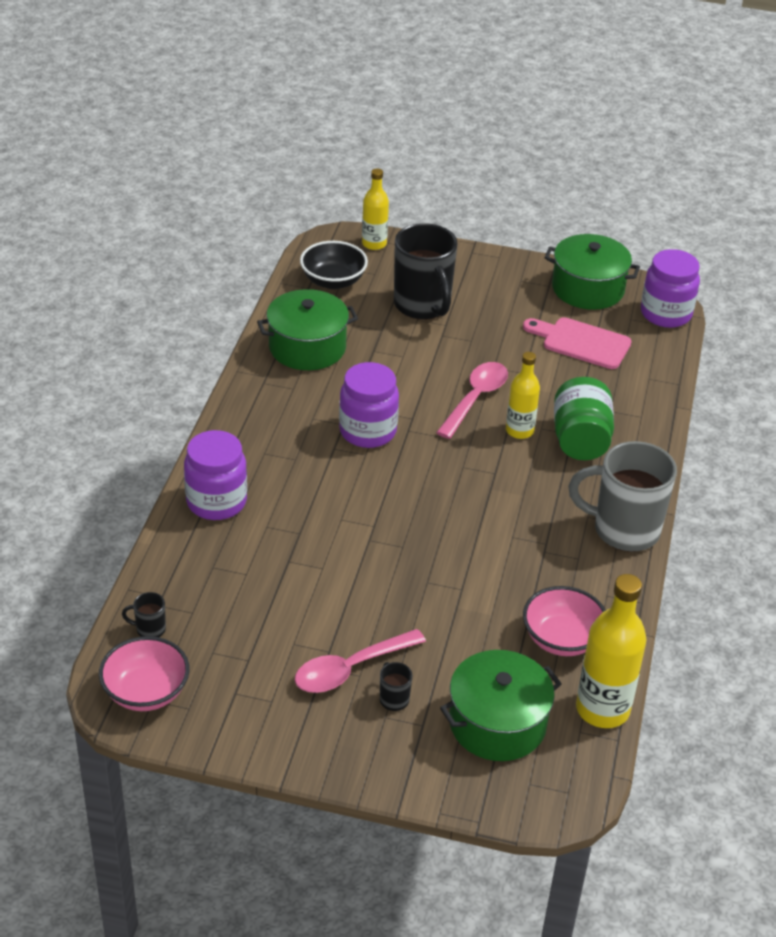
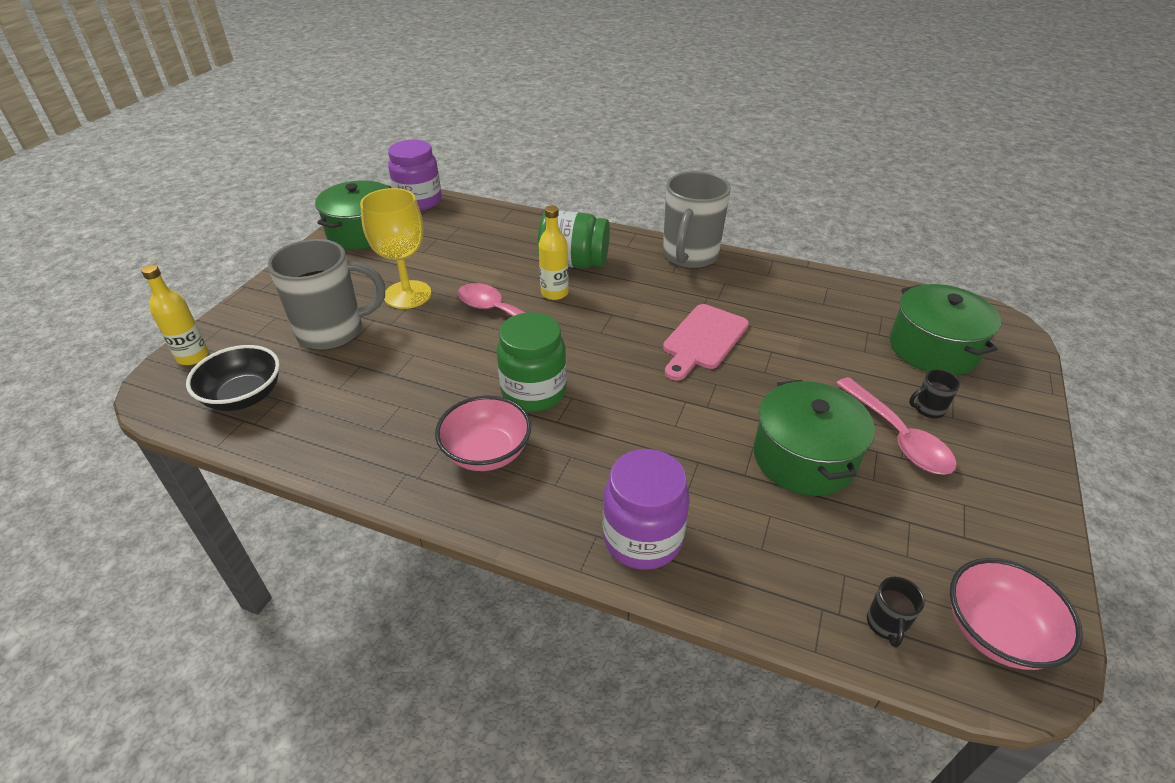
camera: 80 degrees left, 0 degrees up
green pot [257,289,358,370] -> green pot moved to [753,380,875,496]
purple jar [339,362,399,448] -> green jar [496,312,567,412]
black mug [394,223,458,320] -> grey mug [268,239,385,350]
pink cutting board [523,317,632,369] -> pink cutting board moved to [663,304,749,380]
pink bowl [523,586,606,656] -> pink bowl moved to [435,396,531,471]
yellow bottle [576,574,647,728] -> none
none -> yellow goblet [360,188,431,309]

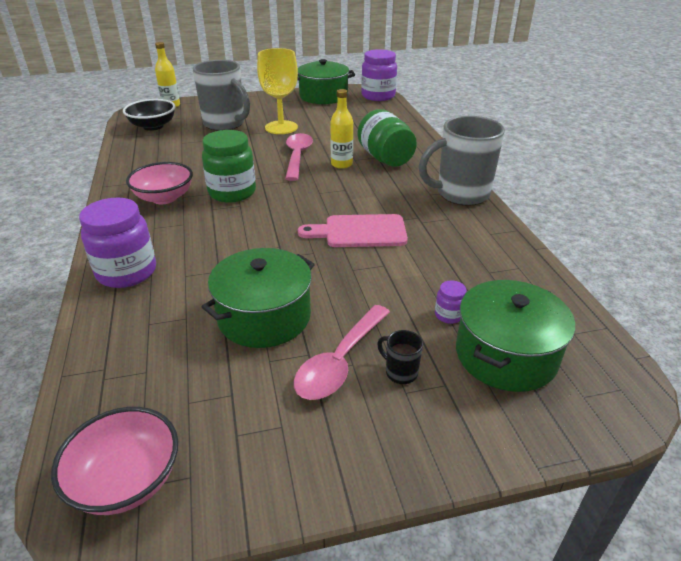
camera: 55 degrees right, 5 degrees down
black mug [867,577,925,648] -> none
none -> purple jar [435,280,467,324]

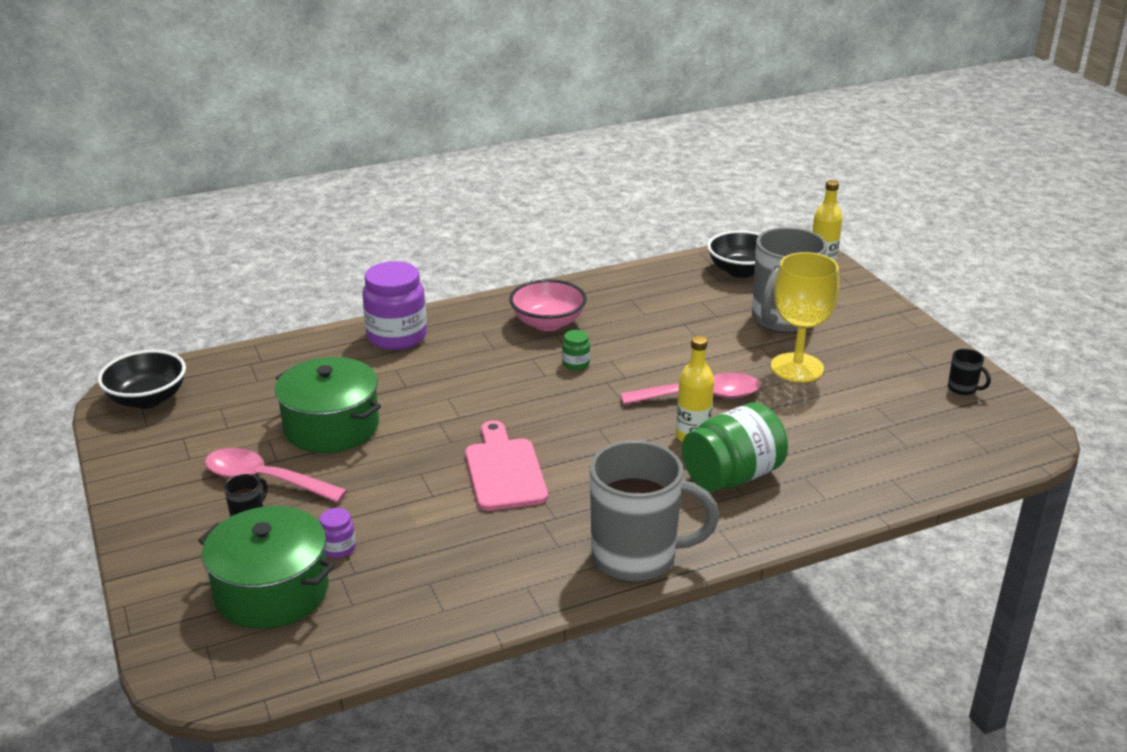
camera: 80 degrees right, 5 degrees down
pink bowl [51,407,178,515] -> black bowl [98,350,186,409]
green jar [202,130,256,203] -> green jar [562,330,590,370], size x0.44
green pot [297,59,355,104] -> black mug [948,349,991,395]
purple jar [361,49,397,101] -> none
grey mug [419,116,505,206] -> grey mug turned 120 degrees clockwise [590,440,719,582]

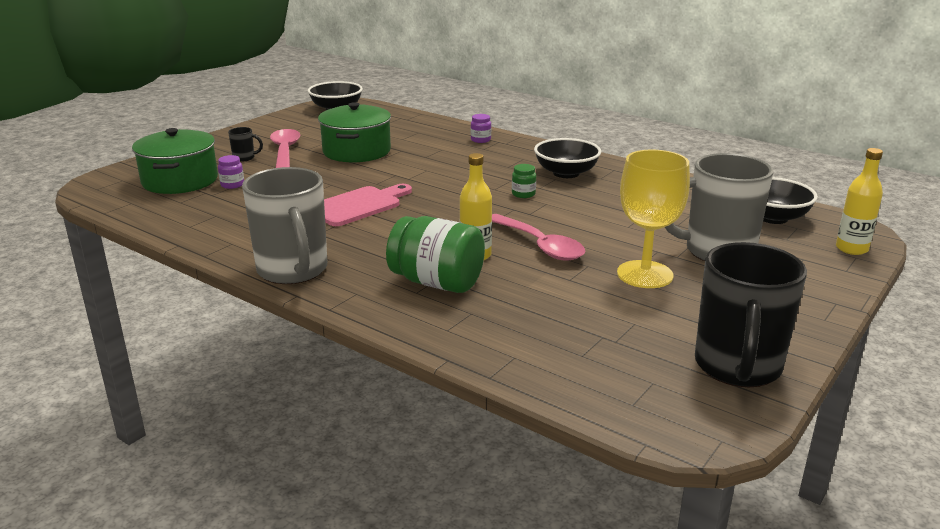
camera: 60 degrees right, 5 degrees down
purple jar [362,261,427,350] -> purple jar [470,114,491,143], size x0.44
pink bowl [509,279,586,331] -> black bowl [534,138,601,178]
black mug [948,349,991,395] -> black mug [695,242,807,387], size x2.47

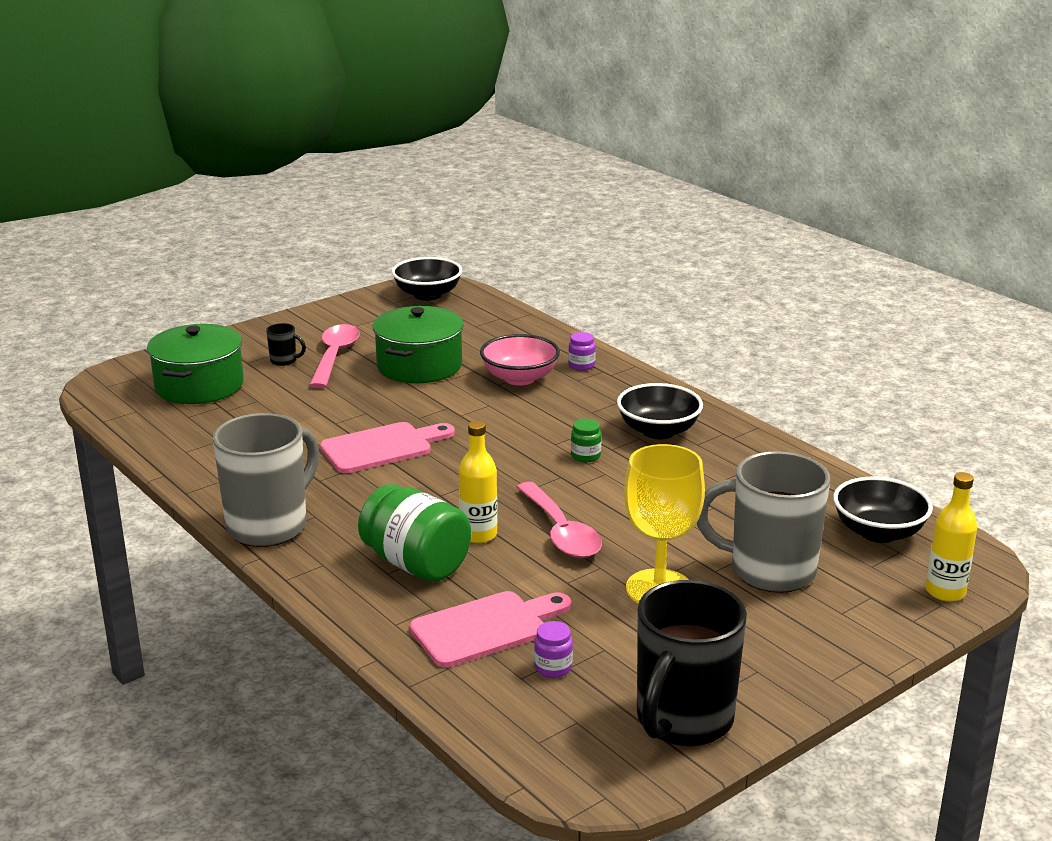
camera: 15 degrees right, 0 degrees up
purple jar [218,155,244,189] -> purple jar moved to [534,621,573,678]
grey mug [242,167,327,284] -> grey mug turned 135 degrees counterclockwise [213,413,319,547]
none -> pink cutting board [410,591,571,668]
none -> pink bowl [480,334,560,385]

